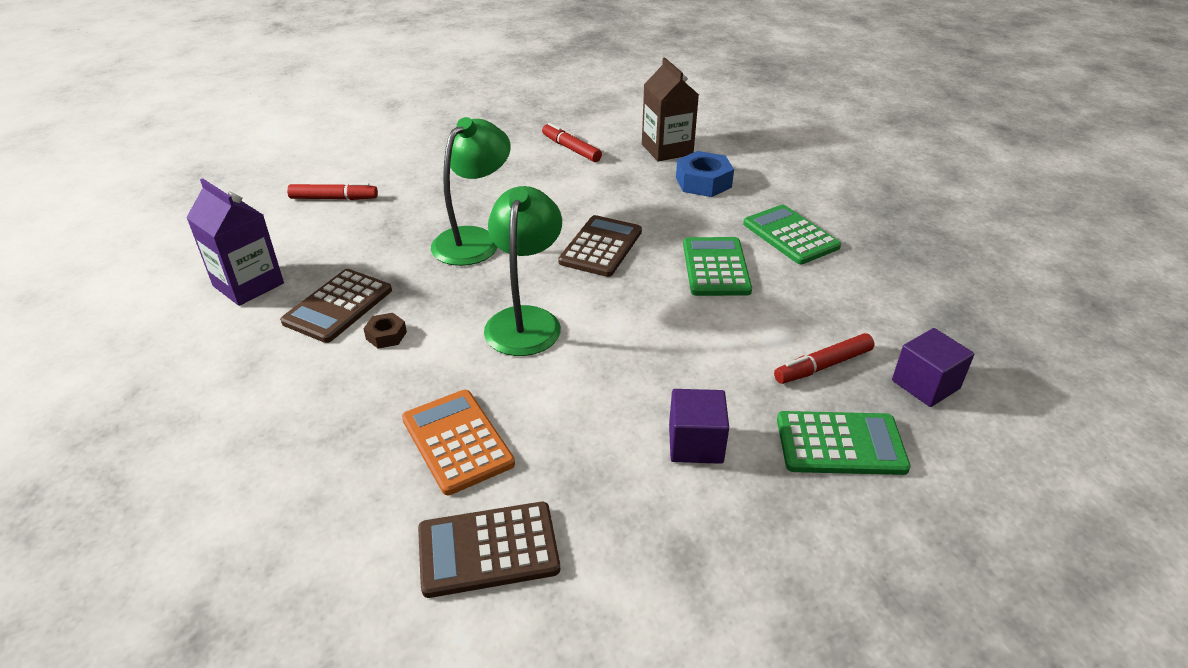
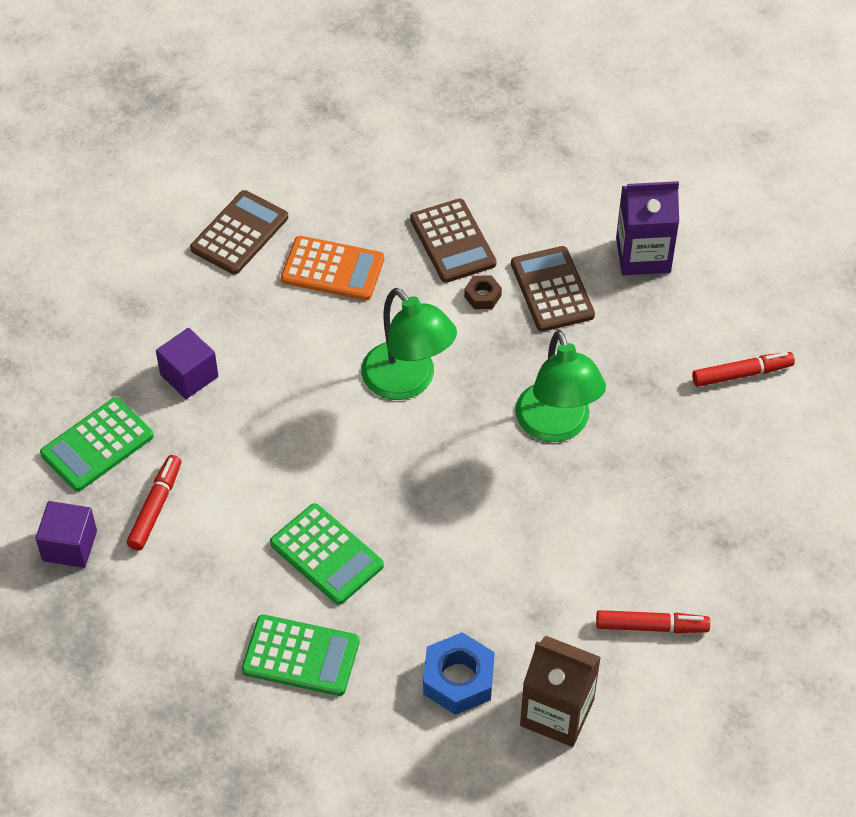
camera: 135 degrees right, 15 degrees up
red marker [287,183,378,200] -> red marker turned 150 degrees counterclockwise [692,352,795,387]
brown calculator [558,215,642,277] -> brown calculator moved to [410,198,497,283]

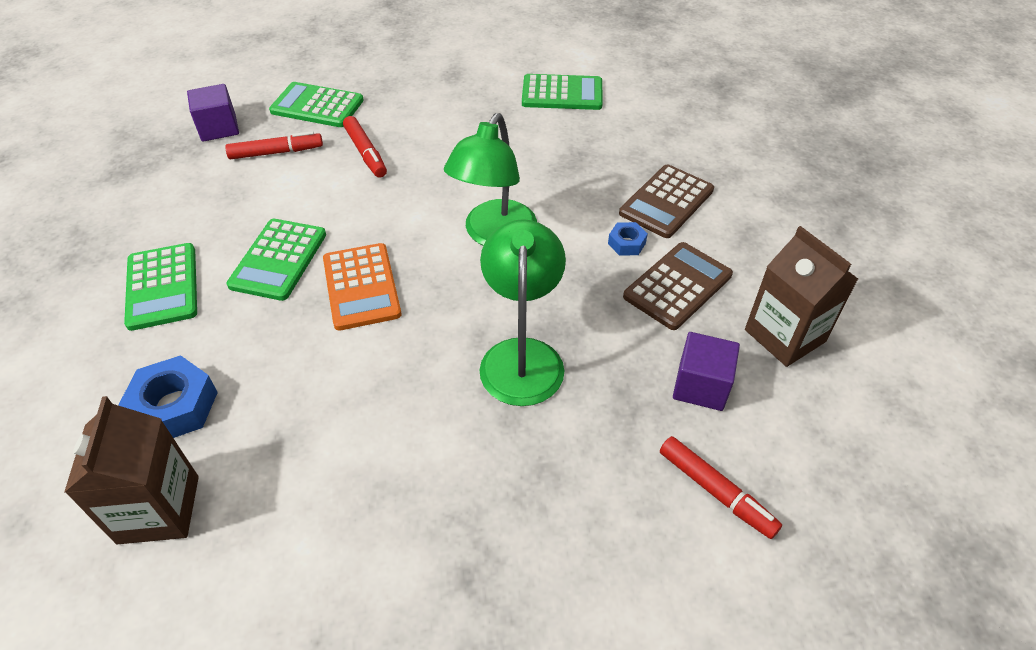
camera: 60 degrees right, 5 degrees down
purple cube [156,328,218,399] -> purple cube moved to [673,332,740,411]
brown calculator [190,190,288,275] -> green calculator [522,74,603,110]
orange calculator [281,236,384,301] -> orange calculator moved to [323,243,401,331]
brown nut [464,275,502,309] -> blue nut [608,222,648,256]
green lamp [515,330,606,442] -> green lamp turned 135 degrees clockwise [480,219,566,406]
red marker [596,610,710,633] -> red marker moved to [343,116,387,178]
purple carton [616,181,679,275] -> brown carton [745,226,858,367]

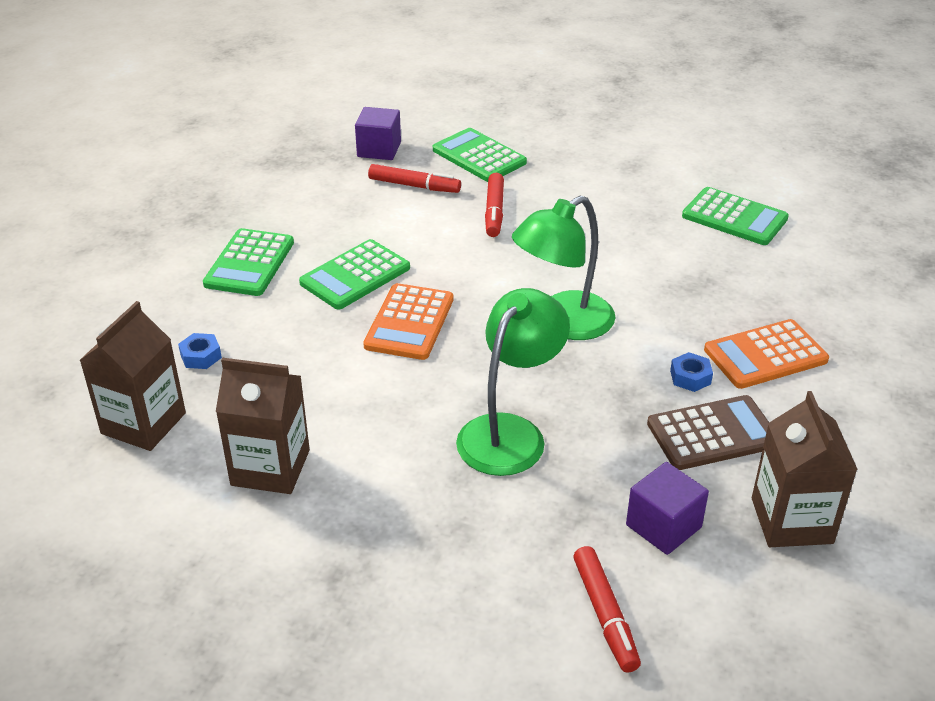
camera: 30 degrees right, 10 degrees down
blue nut [119,355,218,438] -> blue nut [178,333,222,369], size x0.54
brown calculator [619,164,714,238] -> orange calculator [704,319,829,389]
none -> brown carton [216,358,310,494]

